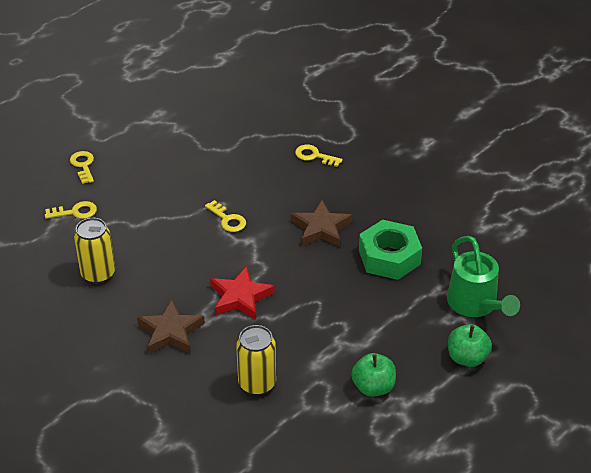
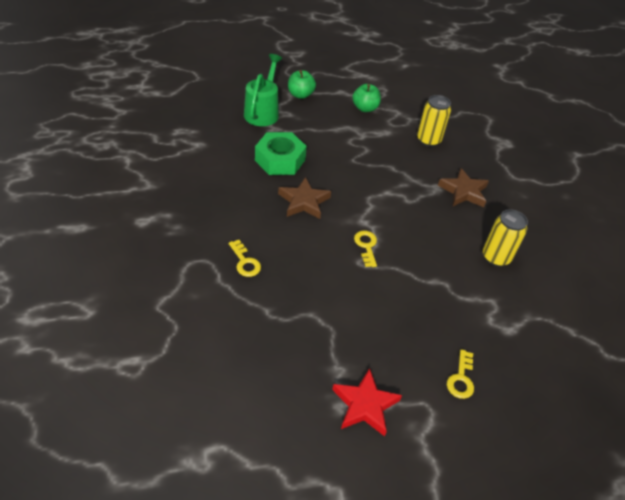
camera: 150 degrees left, 5 degrees up
yellow key [45,201,97,219] -> none
red star [210,266,275,319] -> red star moved to [332,368,402,436]

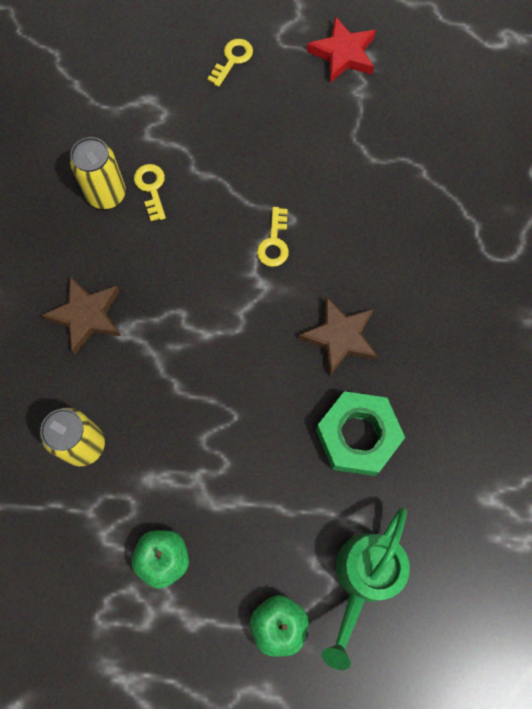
camera: 160 degrees left, 25 degrees up
yellow key [229,240,261,277] -> yellow key moved to [134,164,166,221]

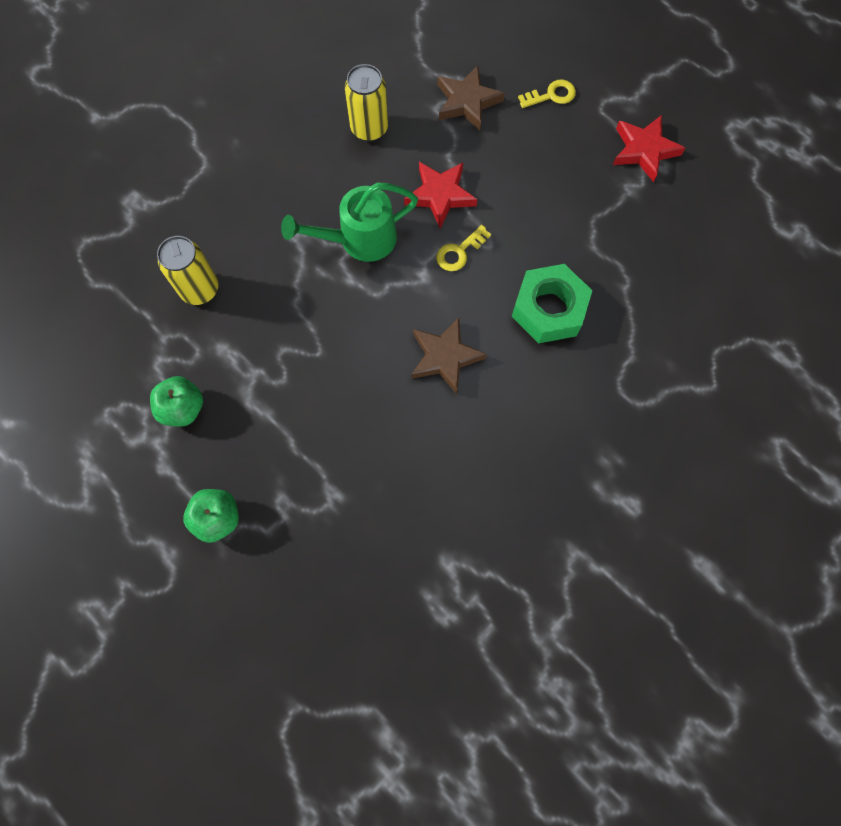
camera: 40 degrees right, 0 degrees up
brown star [41,276,121,355] -> brown star moved to [438,65,505,130]
yellow key [134,164,166,221] -> none
green nut [316,391,405,476] -> green nut moved to [512,264,593,343]
green watering can [321,507,410,670] -> green watering can moved to [281,183,418,262]
none -> red star [404,162,477,228]

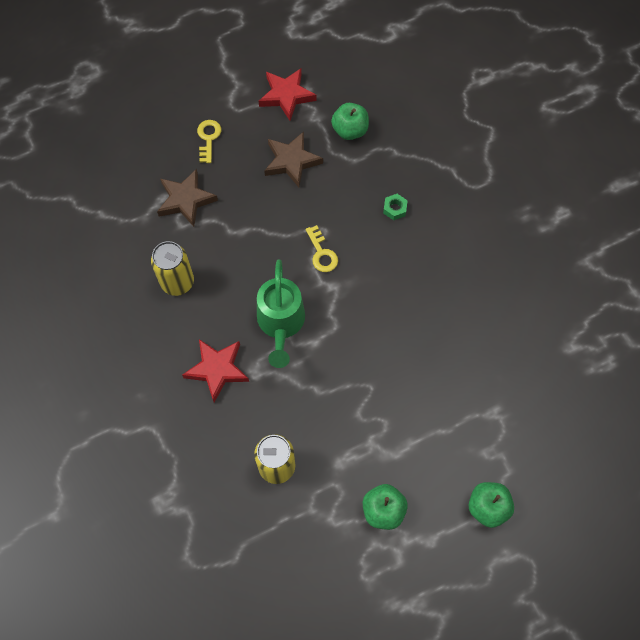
camera: 70 degrees left, 5 degrees down
red star [404,162,477,228] -> red star moved to [182,339,249,402]
brown star [411,318,487,394] -> brown star moved to [264,131,323,187]
green nut [512,264,593,343] -> green nut [383,194,408,220], size x0.41
none -> green apple [331,103,369,140]

